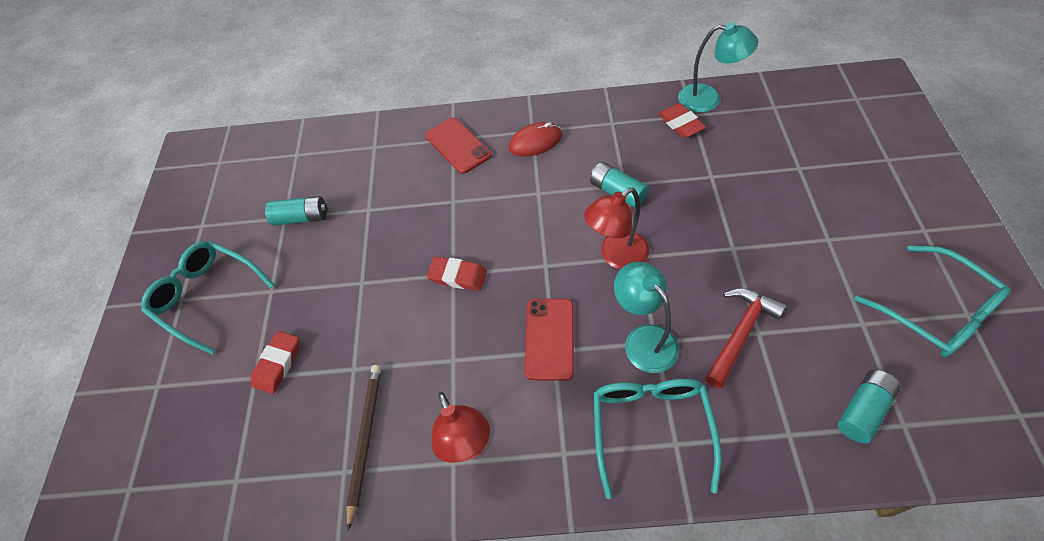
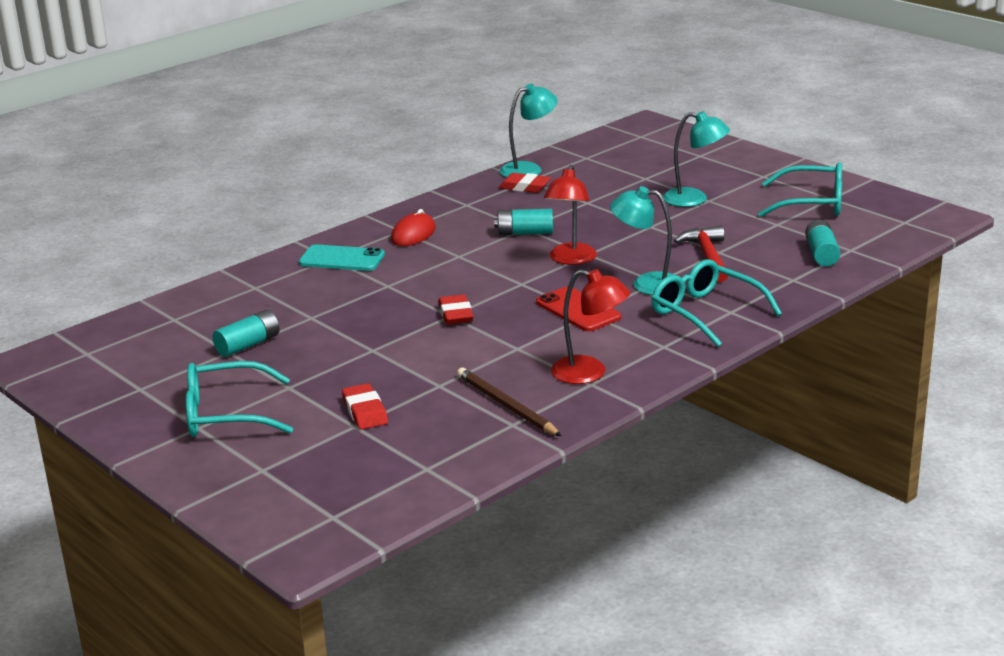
camera: 45 degrees left, 30 degrees down
red phone [425,117,492,174] -> turquoise phone [299,244,385,271]
red eraser [427,256,487,291] -> red eraser turned 75 degrees counterclockwise [438,294,474,325]
none -> turquoise lamp [663,111,730,207]

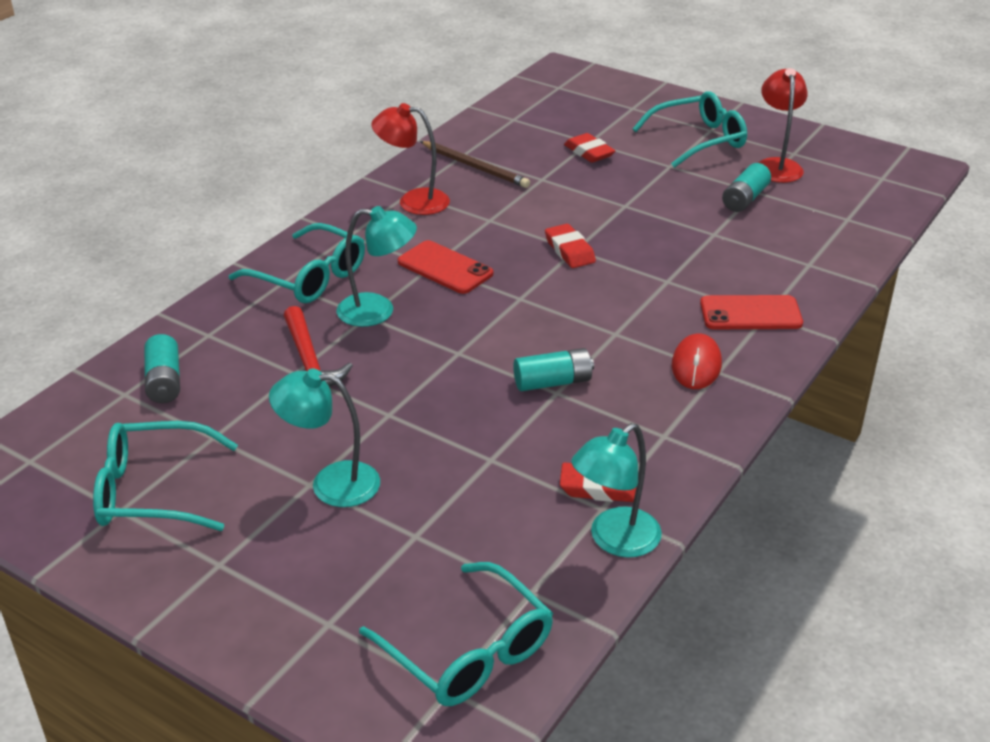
camera: 165 degrees right, 10 degrees up
turquoise phone [299,244,385,271] -> red phone [700,295,803,329]
red lamp [544,165,597,265] -> red lamp moved to [758,68,808,183]
none -> turquoise glasses [359,562,553,706]

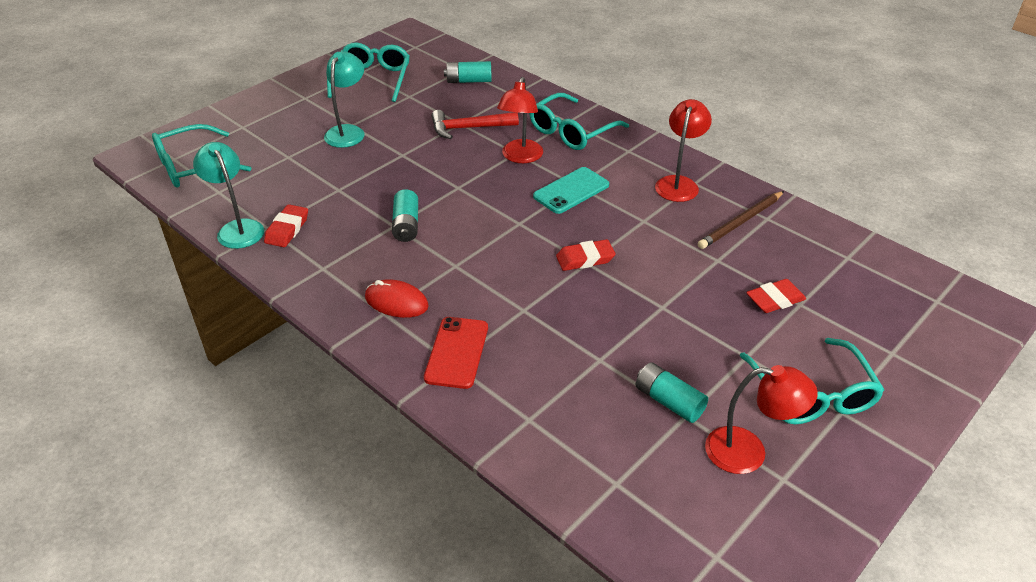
camera: 100 degrees right, 5 degrees up
turquoise lamp [337,206,417,327] -> red lamp [497,77,543,163]
red phone [398,240,493,294] -> turquoise phone [533,167,609,214]

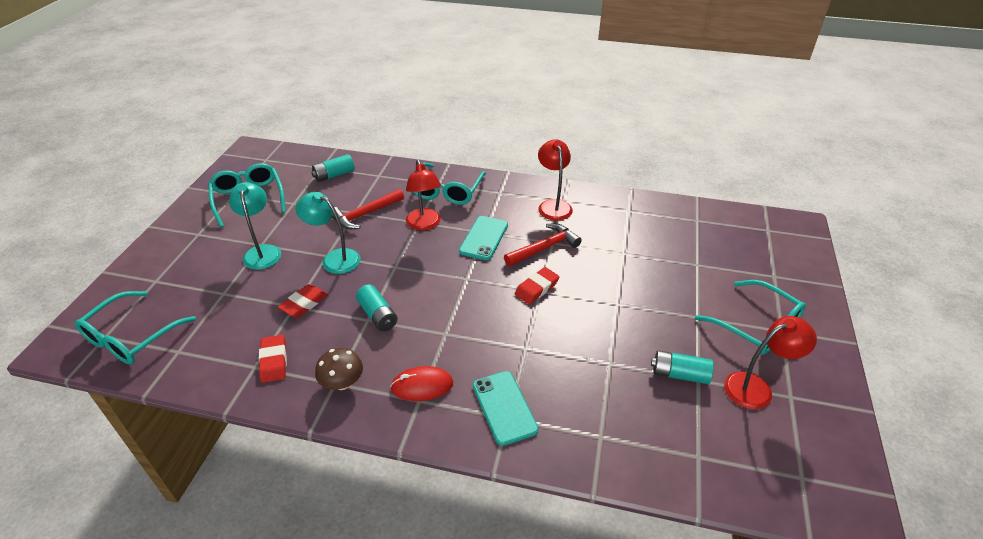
camera: 30 degrees left, 0 degrees up
turquoise lamp [193,142,264,249] -> turquoise lamp moved to [295,192,360,274]
red phone [424,317,488,389] -> turquoise phone [473,371,538,446]
brown pencil [698,191,784,249] -> none
red eraser [746,279,806,313] -> red eraser moved to [278,284,328,318]
none -> brown mushroom [315,348,363,390]
none -> red hammer [504,224,582,266]

